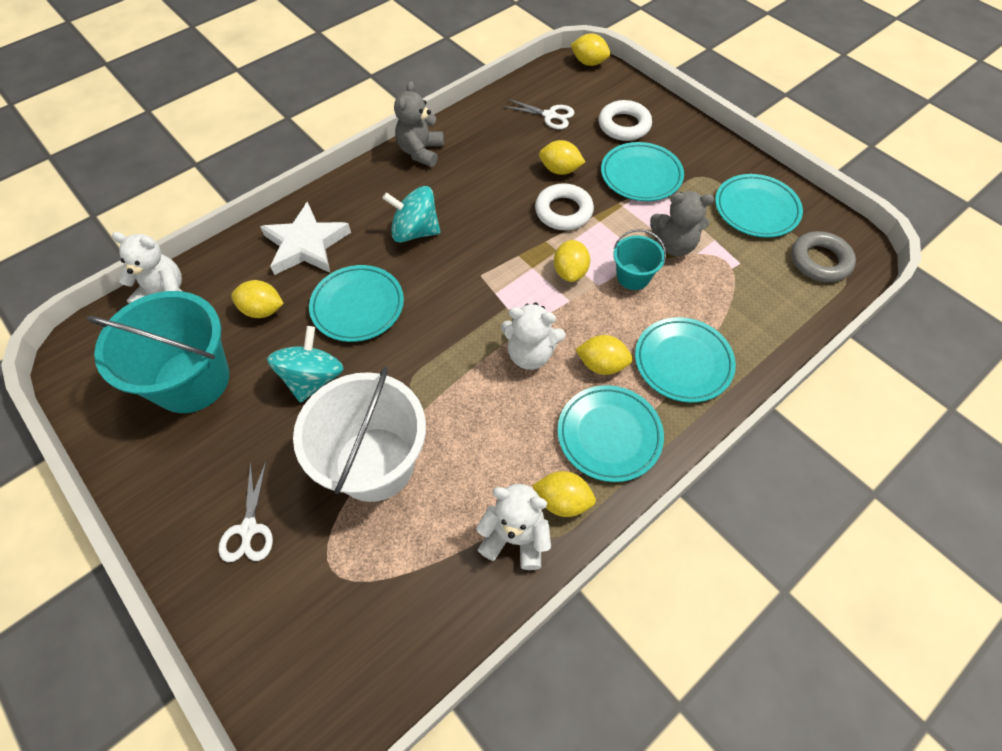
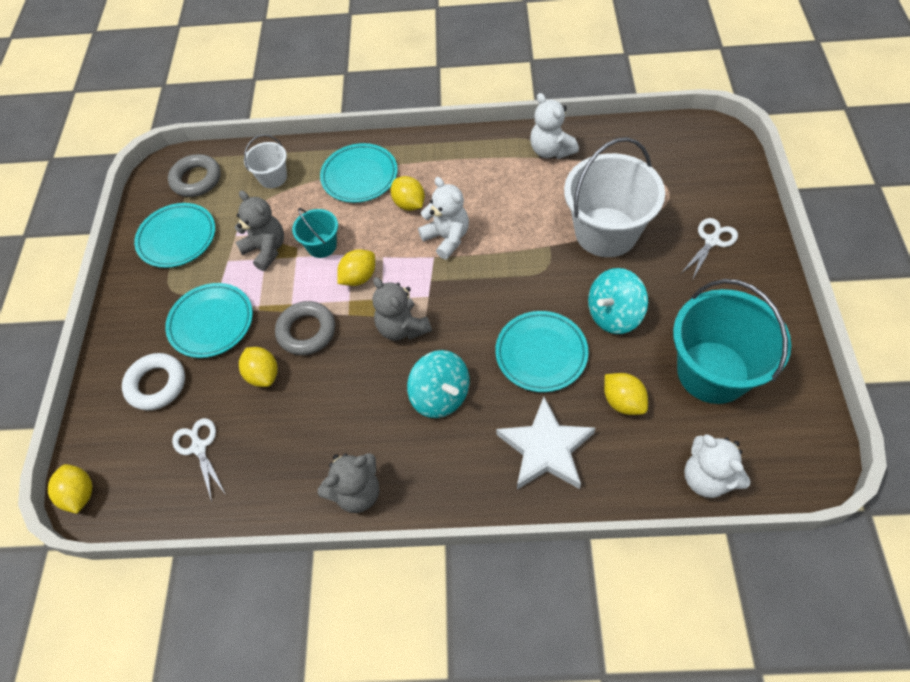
camera: 135 degrees left, 0 degrees up
yellow lemon [532,471,596,517] -> none
white ring [535,183,594,230] -> grey ring [275,301,335,355]
turquoise plate [558,385,664,482] -> none
none -> white bucket [244,135,287,188]
none -> grey teddy bear [373,277,432,341]

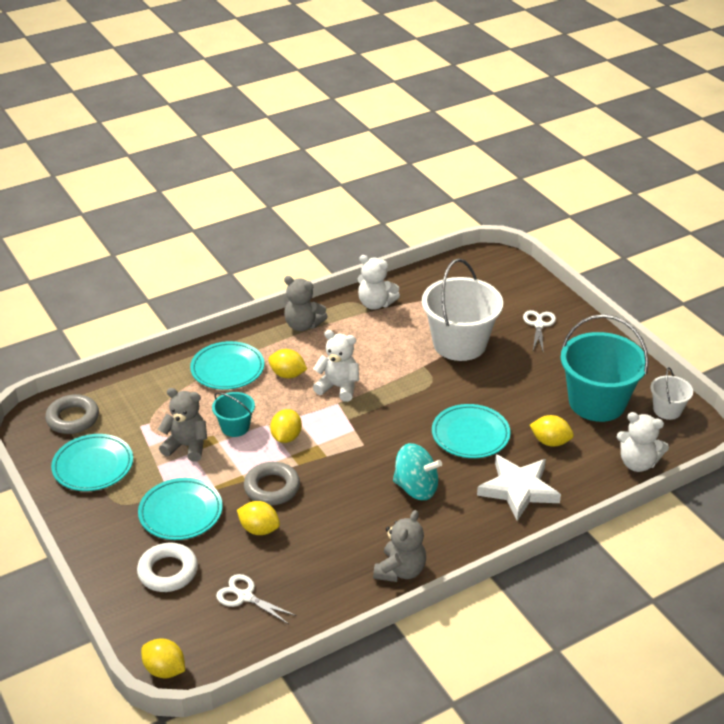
camera: 35 degrees left, 20 degrees down
white bucket [244,135,287,188] -> white bucket moved to [650,368,693,420]
grey teddy bear [373,277,432,341] -> grey teddy bear moved to [283,276,327,331]
turquoise spinning top [588,268,648,334] -> none

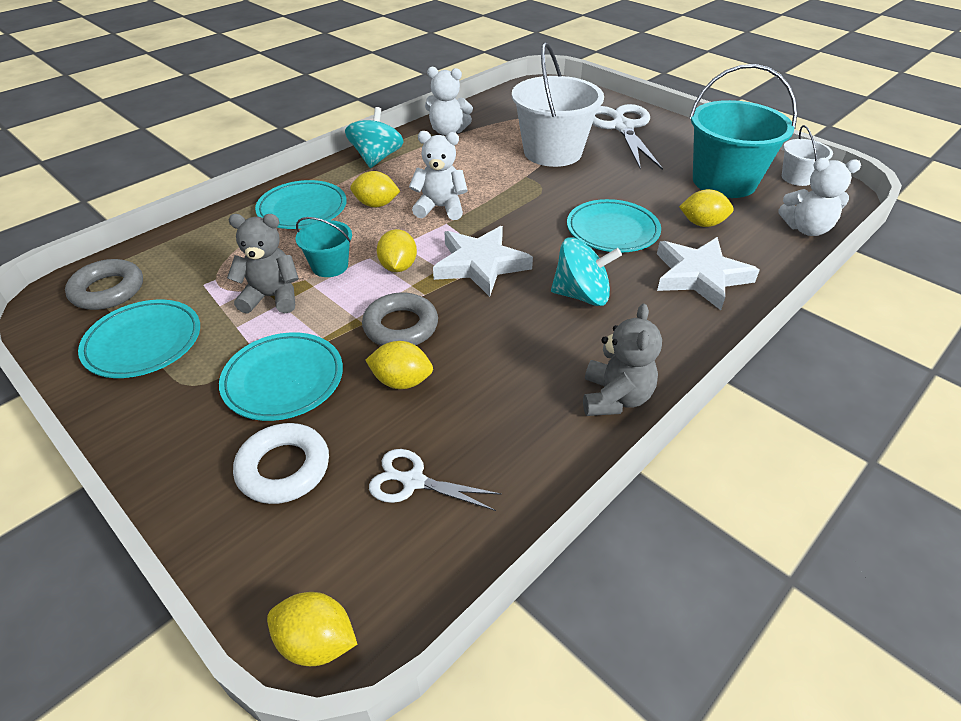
camera: 15 degrees left, 5 degrees up
grey teddy bear [283,276,327,331] -> turquoise spinning top [345,107,404,168]
white scissors [523,310,556,353] -> white scissors [592,104,663,170], size x1.91
none -> white star [433,226,533,297]

